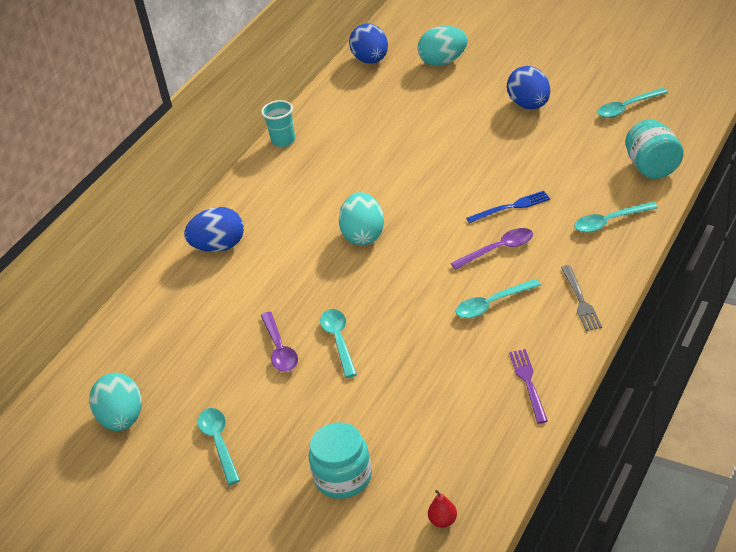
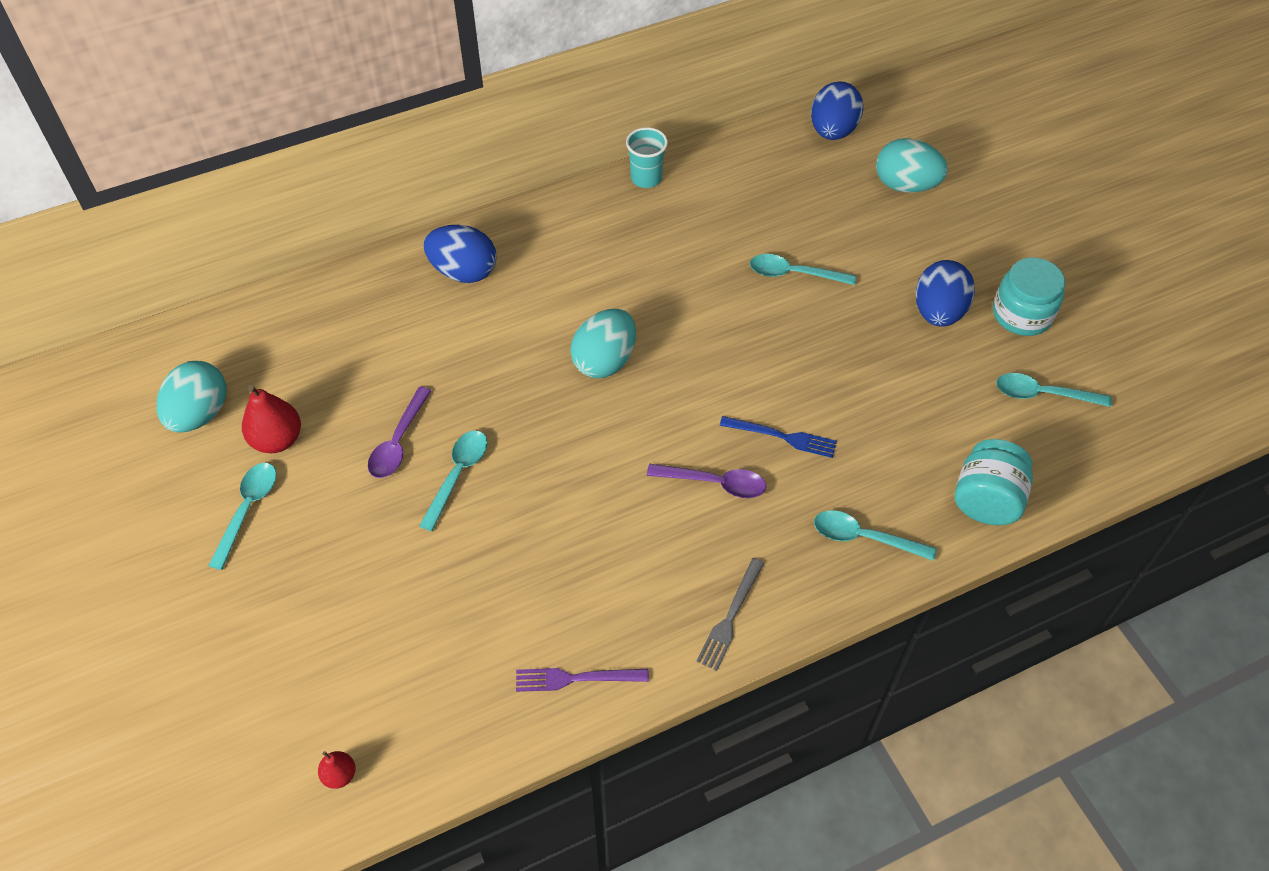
camera: 30 degrees right, 15 degrees up
turquoise jar [308,422,372,499] -> turquoise jar moved to [993,258,1065,336]
turquoise spoon [456,279,541,318] -> turquoise spoon moved to [750,254,856,285]
purple fork [509,349,548,424] -> purple fork turned 120 degrees counterclockwise [516,668,649,692]
none -> red pear [242,385,301,453]

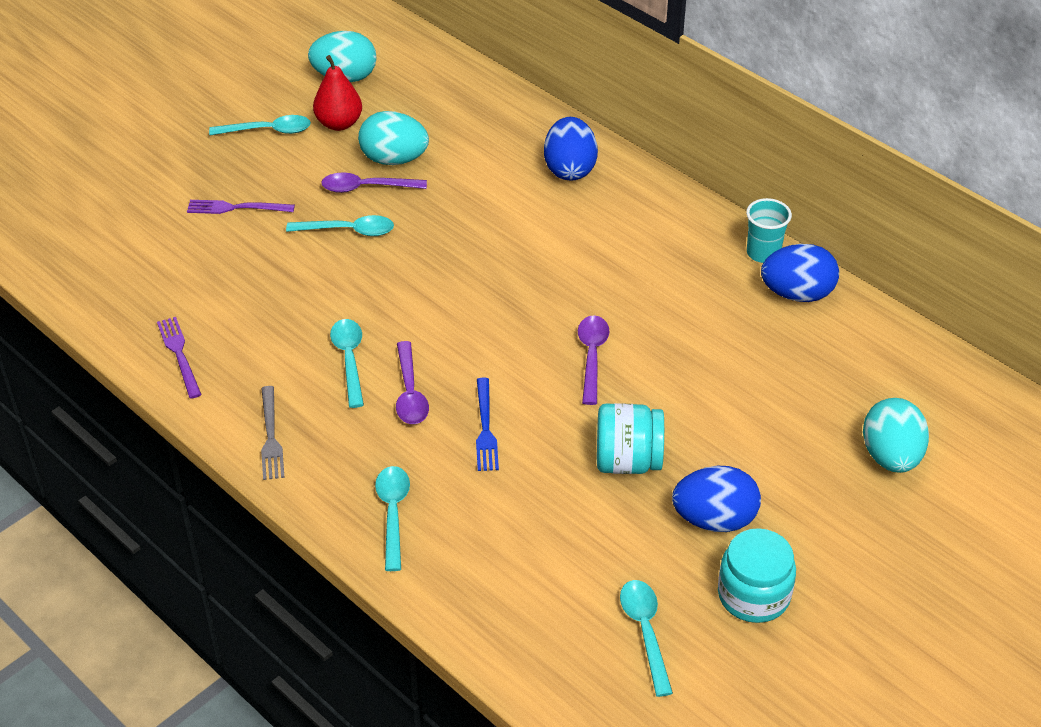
camera: 70 degrees right, 10 degrees down
red pear [318,751,355,789] -> none
turquoise egg [570,309,636,378] -> turquoise egg moved to [358,111,429,165]
grey fork [696,558,764,671] -> grey fork turned 105 degrees counterclockwise [261,386,285,480]
turquoise spoon [750,254,856,285] -> turquoise spoon moved to [330,319,364,408]
blue egg [811,81,863,140] -> blue egg moved to [761,244,839,302]
turquoise jar [955,439,1033,525] -> turquoise jar moved to [597,403,664,474]
none -> purple fork [187,200,295,214]
none -> purple spoon [578,315,609,405]

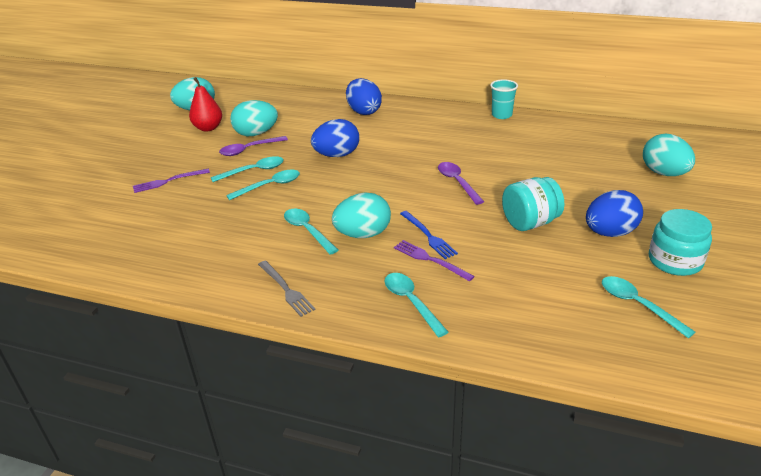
camera: 25 degrees left, 10 degrees down
purple fork [157,317,202,399] -> purple fork moved to [394,240,475,281]
turquoise spoon [209,115,311,135] -> turquoise spoon moved to [226,170,300,200]
purple spoon [396,341,429,424] -> turquoise egg [332,193,391,238]
blue egg [761,244,839,302] -> blue egg moved to [311,119,359,157]

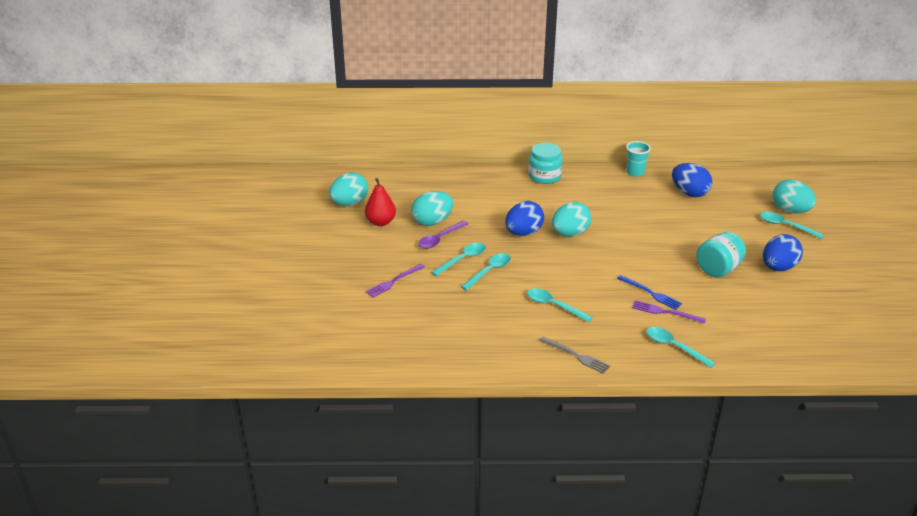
camera: 20 degrees left, 0 degrees up
turquoise egg [332,193,391,238] -> turquoise egg moved to [552,202,591,236]
blue egg [346,78,382,115] -> blue egg moved to [672,163,712,197]
purple spoon [438,162,484,205] -> none
turquoise spoon [602,276,695,338] -> turquoise spoon moved to [760,212,824,239]
turquoise jar [649,209,712,276] -> turquoise jar moved to [528,143,563,184]

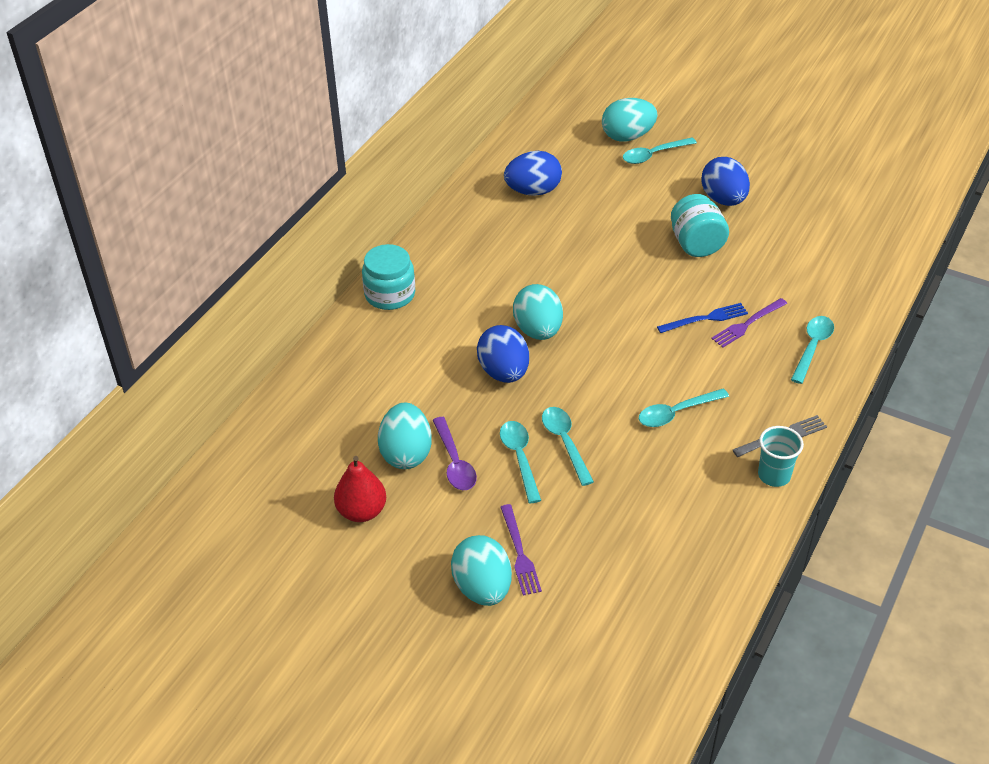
camera: 60 degrees left, 10 degrees up
turquoise egg [329,172,368,206] -> turquoise egg moved to [451,535,512,606]
turquoise cup [626,141,651,177] -> turquoise cup moved to [758,426,804,487]
turquoise spoon [647,327,715,368] -> turquoise spoon turned 135 degrees clockwise [791,316,834,384]

